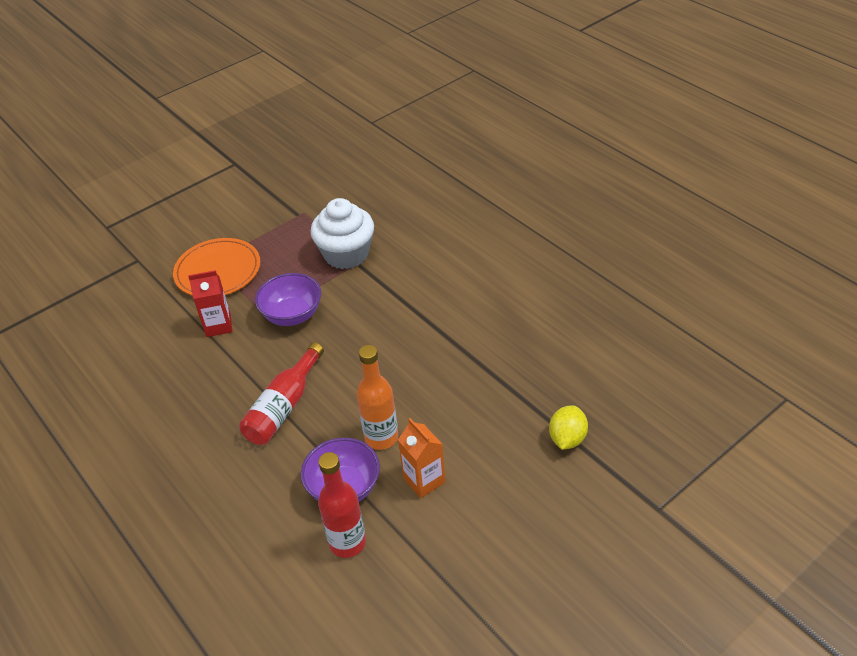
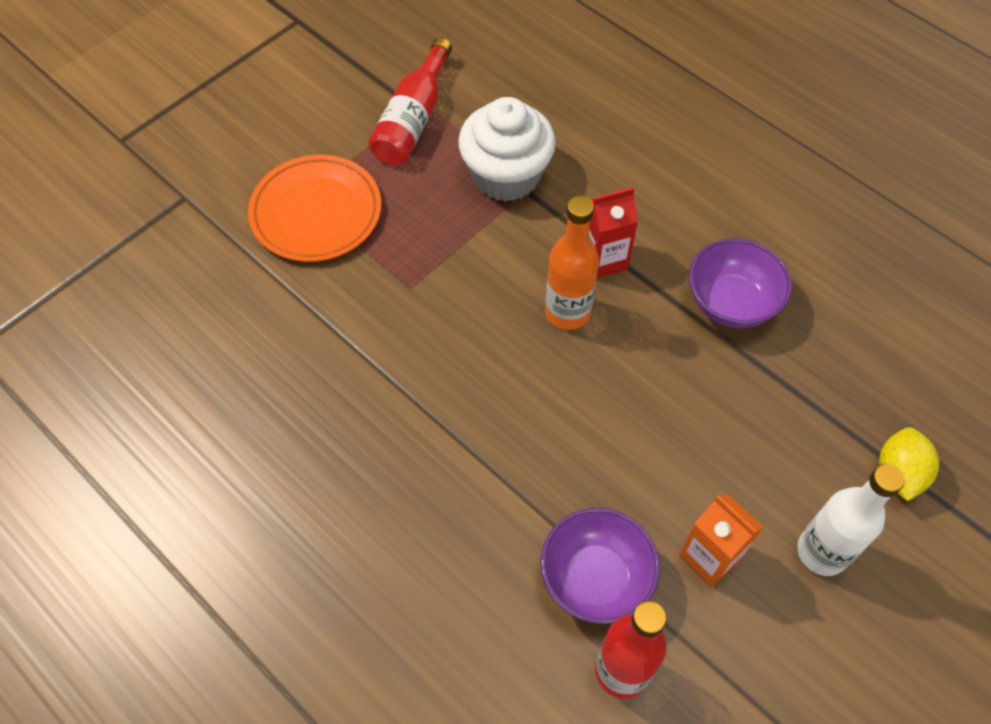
camera: 10 degrees left, 15 degrees up
red carton [188,270,232,337] -> red carton moved to [589,187,638,278]
red bottle [239,342,324,445] -> red bottle moved to [368,38,452,165]
purple bowl [255,273,321,326] -> purple bowl moved to [689,238,792,328]
orange bottle [357,345,398,450] -> orange bottle moved to [545,196,599,330]
none -> white bottle [798,464,905,576]

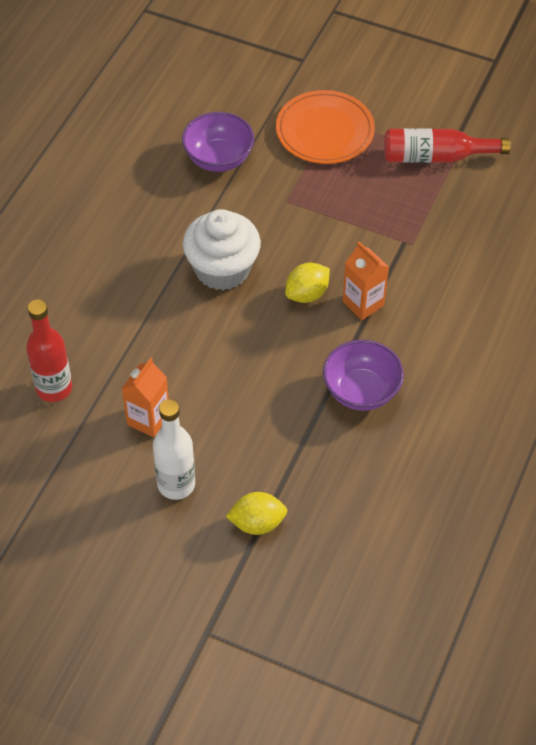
camera: 70 degrees right, 5 degrees down
white cupcake [458,97,556,202] -> white cupcake moved to [183,209,261,290]
purple bowl [540,508,660,624] -> purple bowl moved to [182,112,254,172]
orange bottle [545,196,599,330] -> yellow lemon [285,263,330,303]
red carton [589,187,638,278] -> orange carton [343,242,389,320]

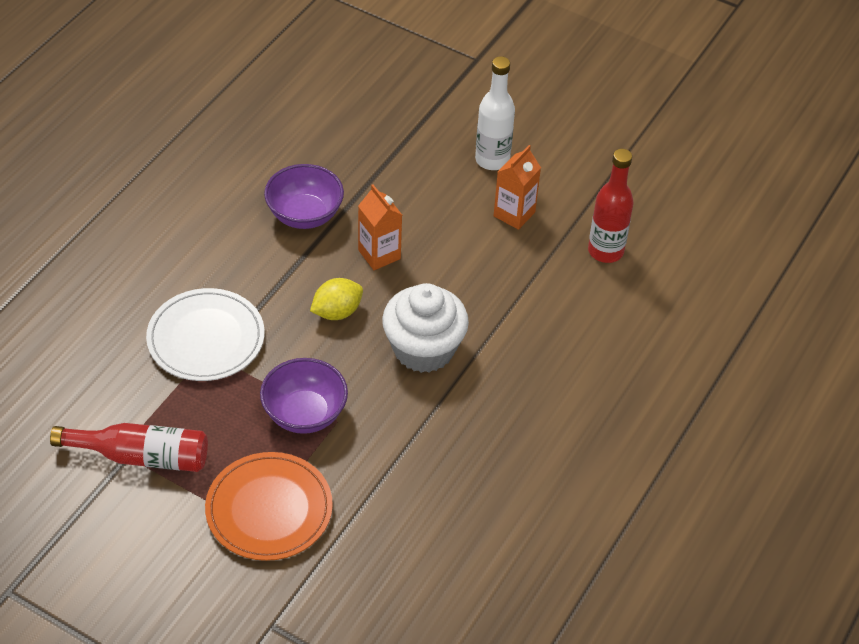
camera: 175 degrees left, 5 degrees down
purple bowl [182,112,254,172] -> purple bowl moved to [260,358,348,434]
yellow lemon [226,492,287,535] -> none
orange carton [343,242,389,320] -> orange carton moved to [358,185,402,270]
none -> white plate [146,288,265,381]

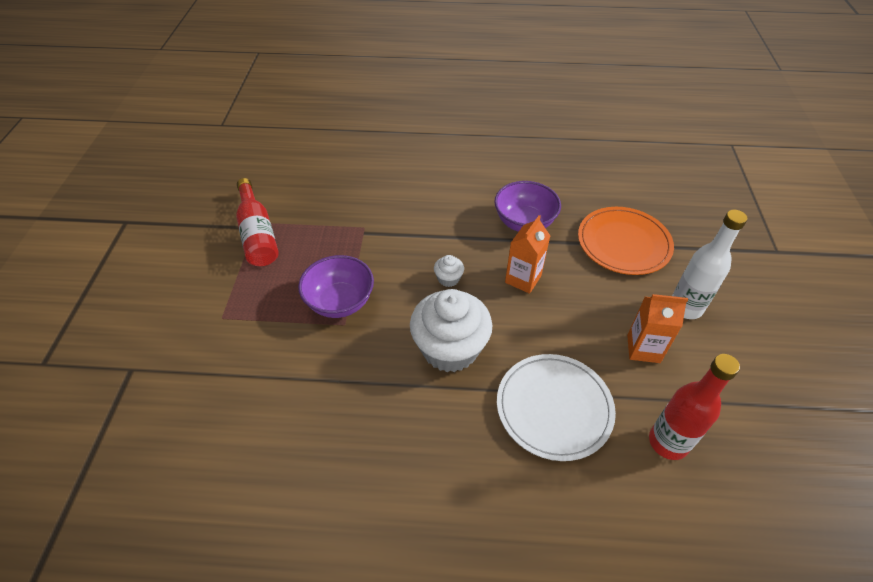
camera: 65 degrees right, 0 degrees up
white plate [146,288,265,381] -> white plate moved to [497,354,616,461]
orange plate [205,452,333,561] -> orange plate moved to [578,207,674,275]
yellow lemon [310,278,363,320] -> white cupcake [434,255,464,287]

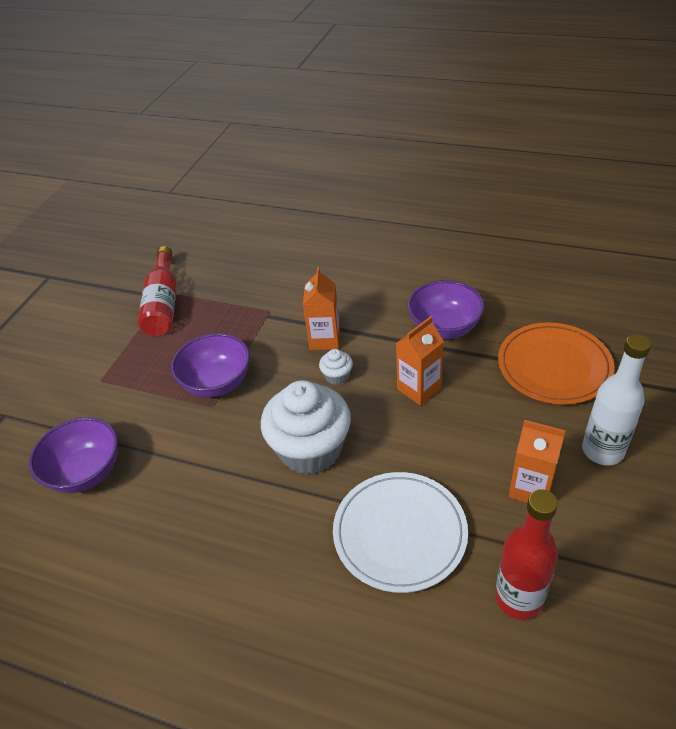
camera: 20 degrees right, 5 degrees down
none -> purple bowl [29,417,118,493]
none -> orange carton [303,267,340,350]

